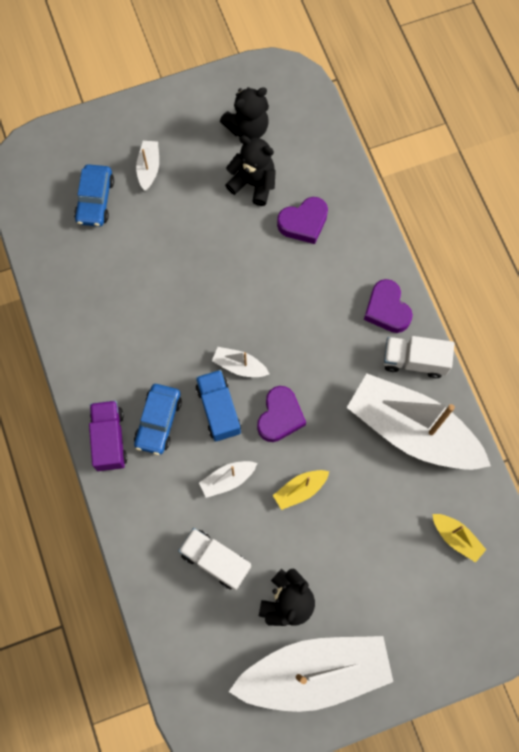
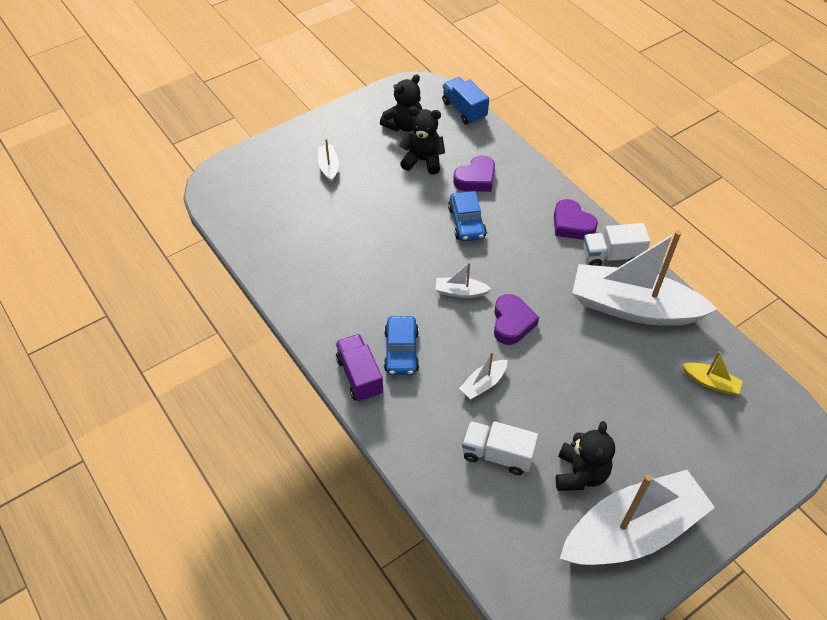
camera: 15 degrees left, 20 degrees down
blue car [74,164,114,227] -> blue car moved to [448,191,487,242]
blue truck [196,370,241,442] -> blue truck moved to [442,77,489,125]
yellow boat [273,470,329,510] -> none

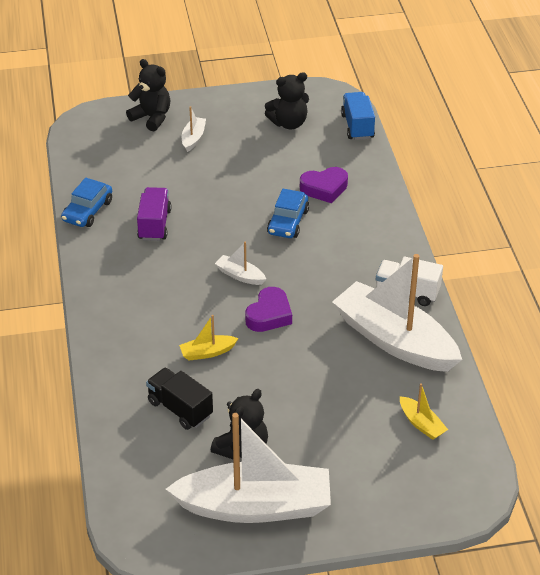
camera: 25 degrees right, 10 degrees down
purple truck [336,334,383,402] -> purple truck moved to [137,187,171,241]
blue car [384,316,419,375] -> blue car moved to [61,178,112,227]
black teddy bear [399,107,445,174] -> black teddy bear moved to [126,59,171,132]
white boat [459,351,507,399] -> yellow boat [179,315,239,360]
white truck [462,421,538,475] -> black truck [146,367,213,430]
purple heart [554,199,598,240] -> none

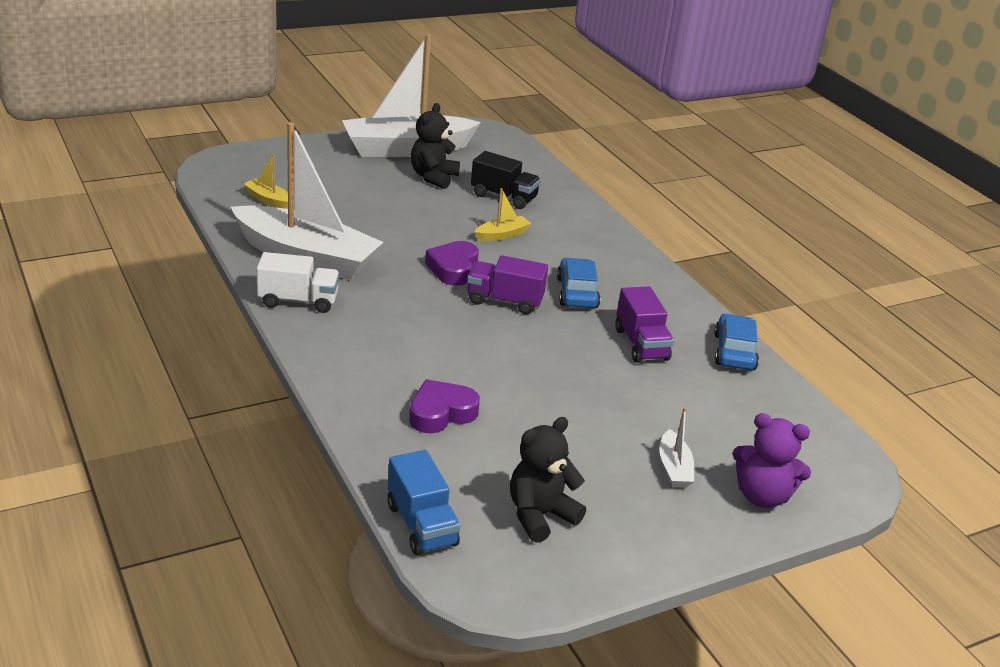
camera: 160 degrees right, 10 degrees down
black teddy bear [126,59,171,132] -> purple teddy bear [733,413,811,508]
white boat [215,242,266,285] -> purple truck [467,255,548,314]
blue car [267,189,309,238] -> blue car moved to [557,258,600,308]

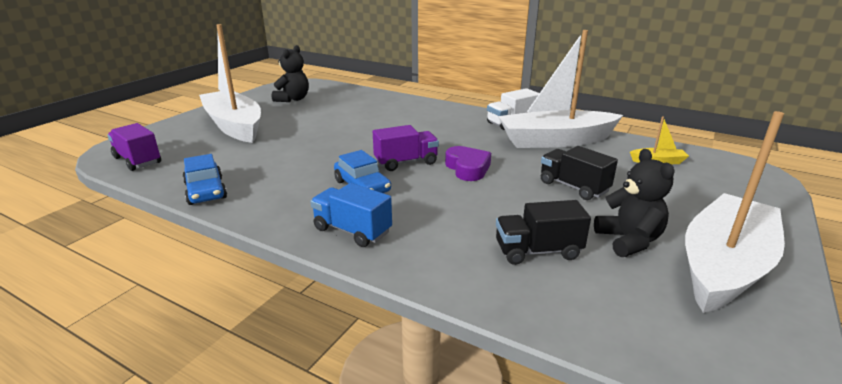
camera: 150 degrees right, 5 degrees down
blue truck [387,450,460,555] -> blue truck moved to [310,183,392,247]
purple heart [409,379,480,433] -> none
yellow boat [475,188,531,242] -> none
purple truck [615,286,674,363] -> purple truck moved to [107,123,161,171]
white boat [659,407,694,488] -> white boat [199,24,261,143], size x2.47
purple teddy bear [733,413,811,508] -> none
none -> black truck [541,146,618,200]

